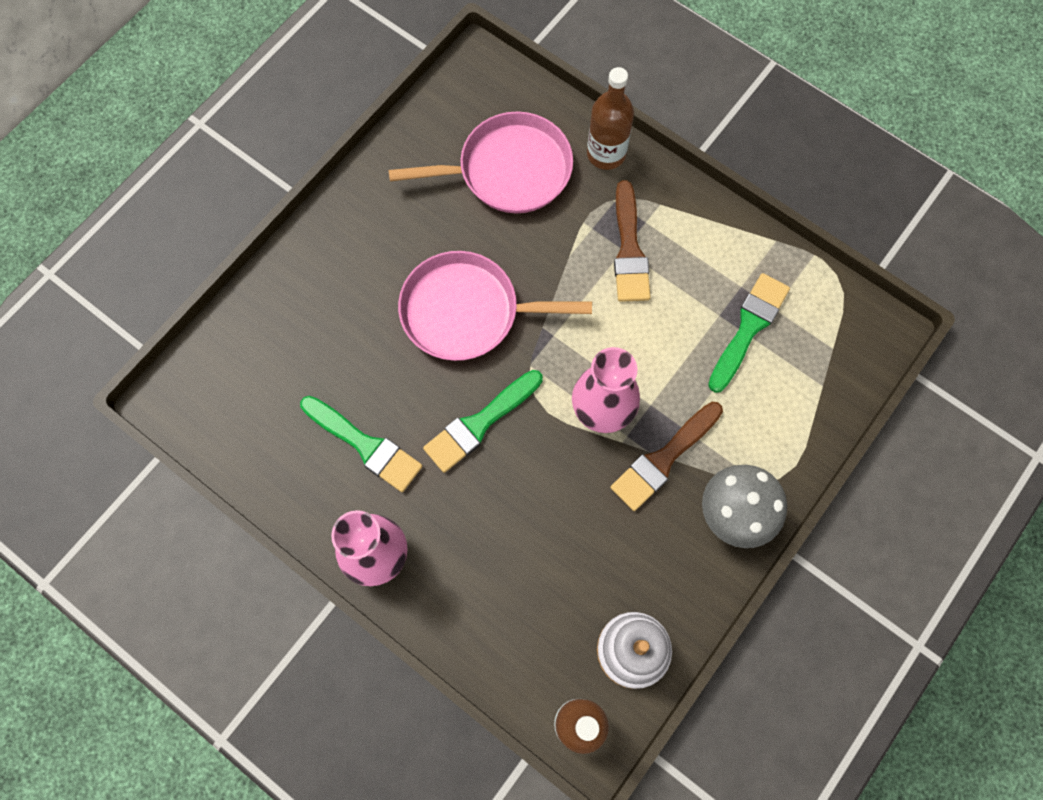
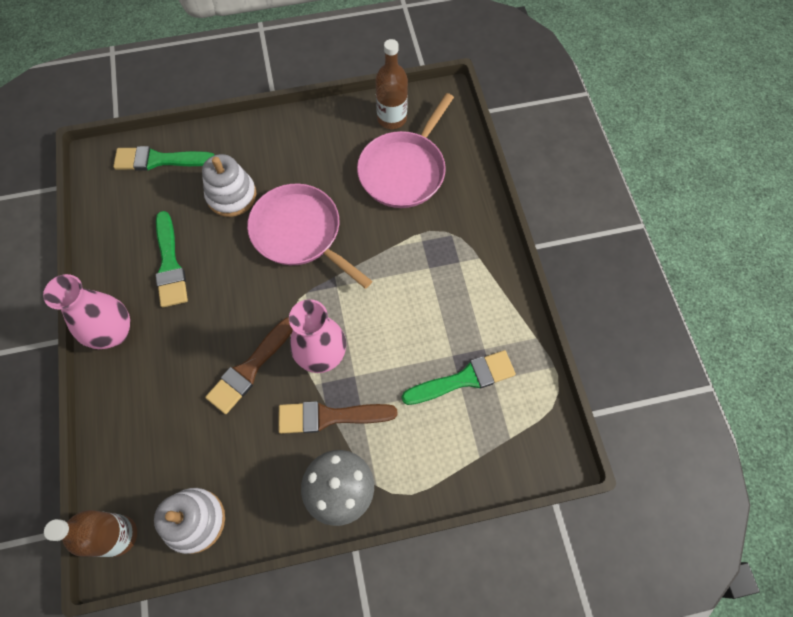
camera: 40 degrees right, 5 degrees down
pink pan [388,111,573,213] -> pink pan turned 90 degrees clockwise [357,93,454,208]
green brush [423,370,543,473] -> green brush moved to [113,146,214,171]
brown bottle [587,67,634,170] -> brown bottle moved to [375,39,408,129]
brown brush [614,180,651,302] -> brown brush moved to [205,317,293,414]
none -> white stacking toy [202,154,257,217]

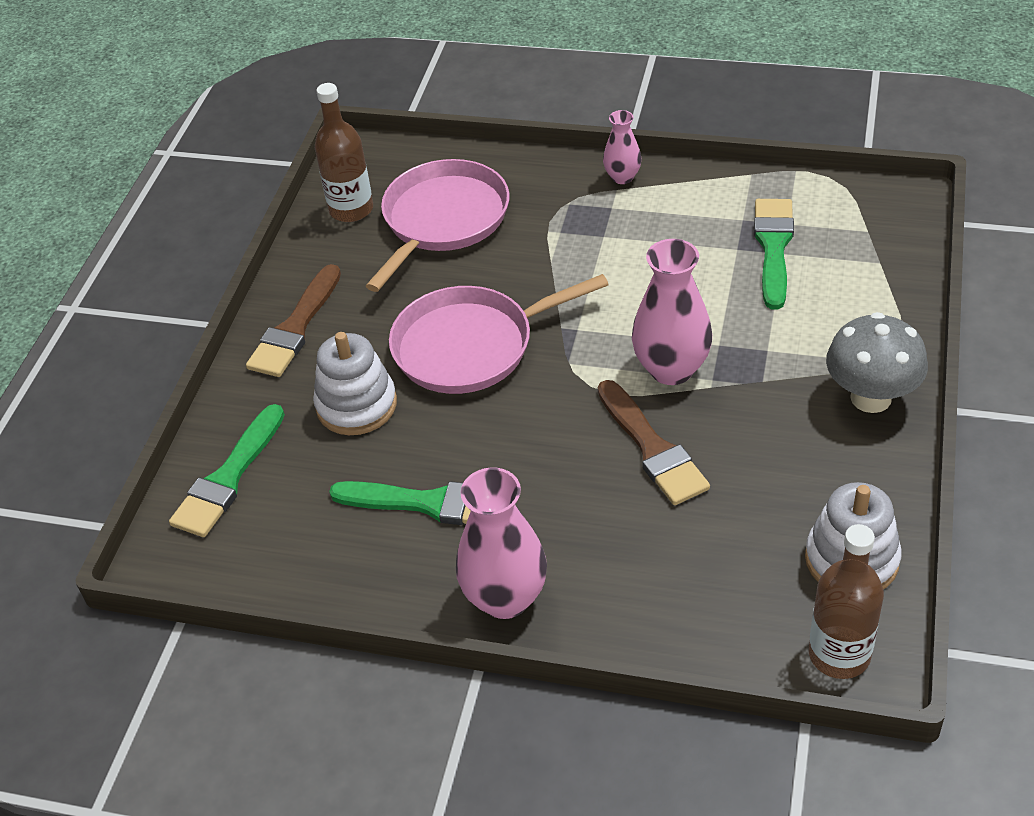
camera: 60 degrees left, 20 degrees down
brown brush [278,401,398,434] -> brown brush moved to [246,264,341,377]
pink pan [357,93,454,208] -> pink pan turned 120 degrees counterclockwise [366,159,510,292]
none -> pink vase [603,110,641,184]

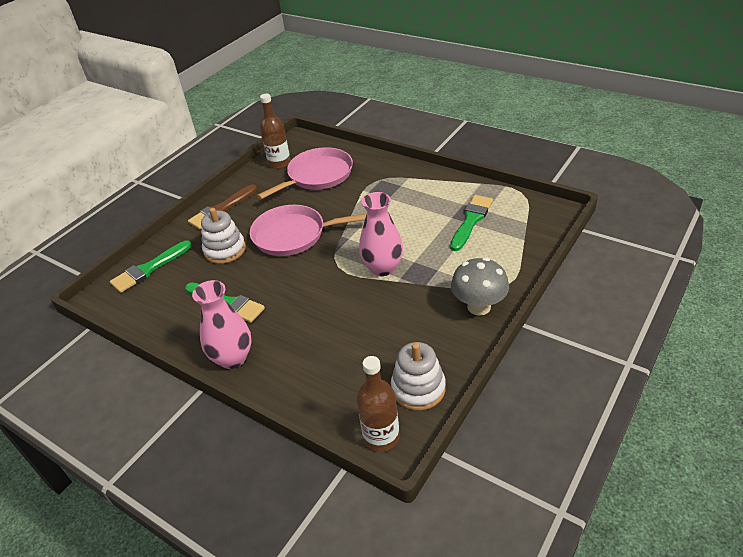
camera: 20 degrees right, 5 degrees down
brown brush [598,380,710,505] -> none
pink vase [603,110,641,184] -> none

